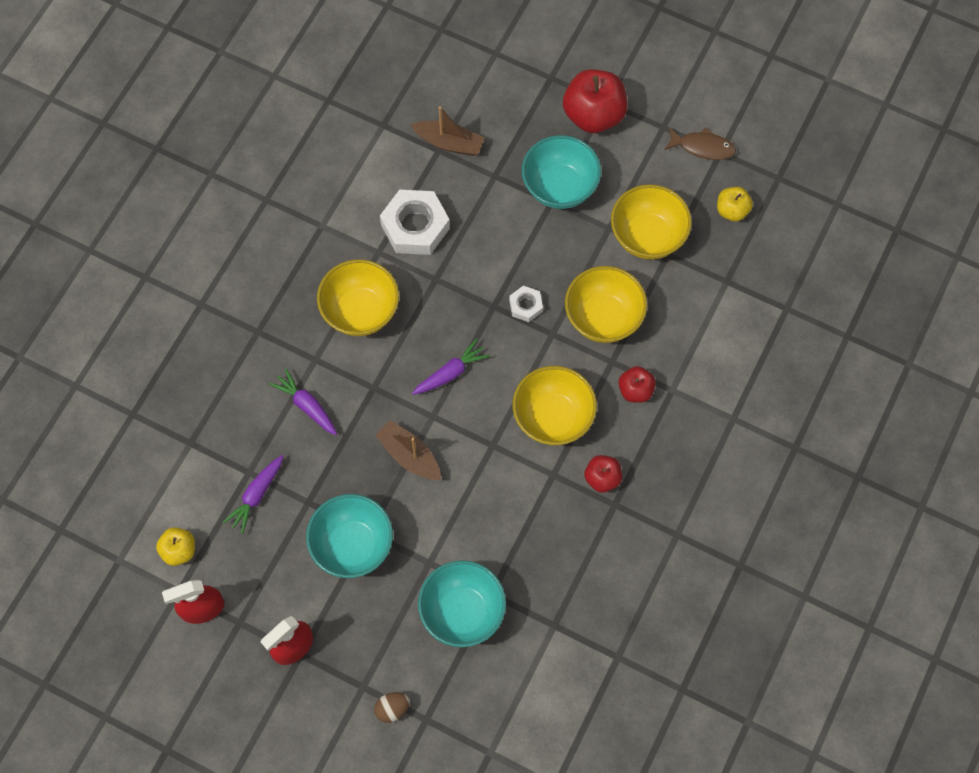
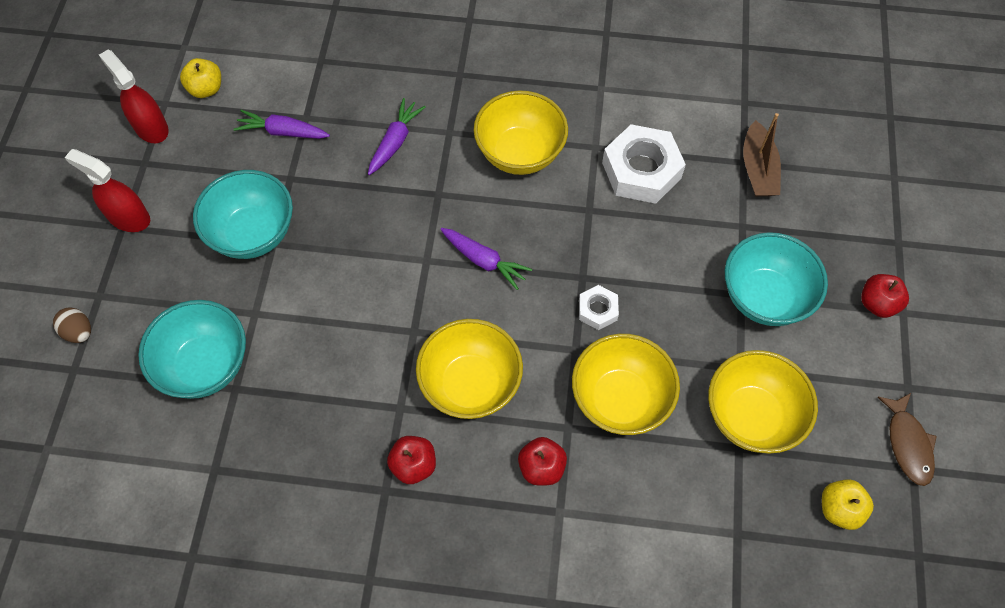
camera: 70 degrees right, 5 degrees down
brown boat [375,420,441,480] -> none
red apple [563,69,628,133] -> red apple [861,274,909,318], size x0.54

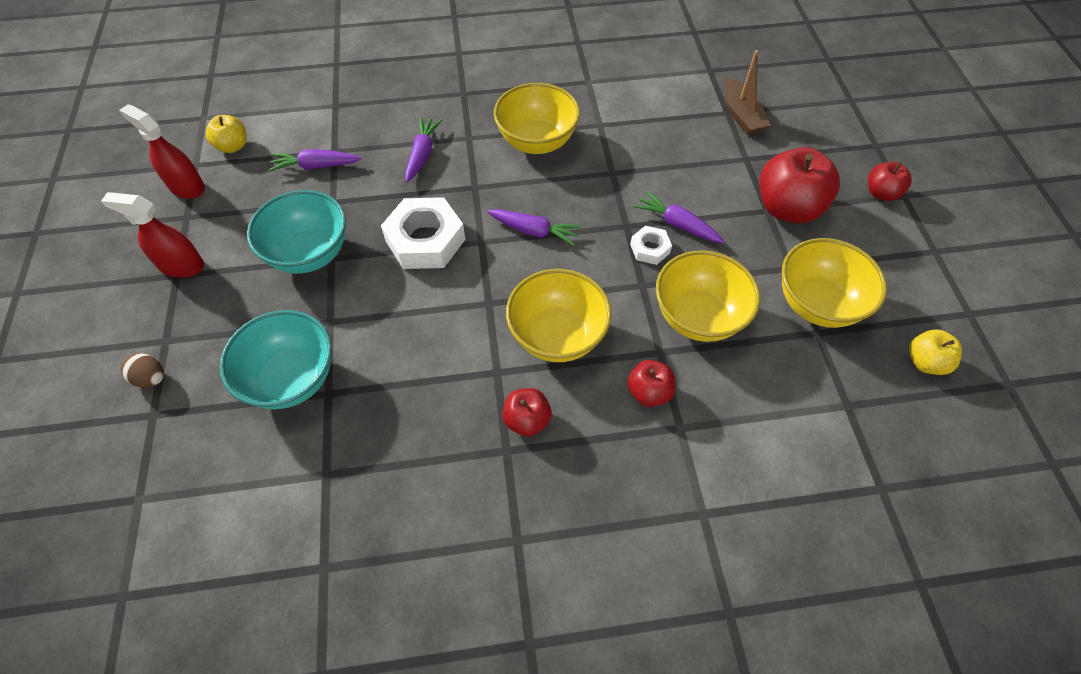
camera: 15 degrees left, 5 degrees down
white nut [602,124,686,204] -> white nut moved to [381,197,465,269]
turquoise bowl [725,232,828,326] -> red apple [760,147,840,223]
brown fish [877,393,937,486] -> none
none -> purple carrot [634,191,724,243]

